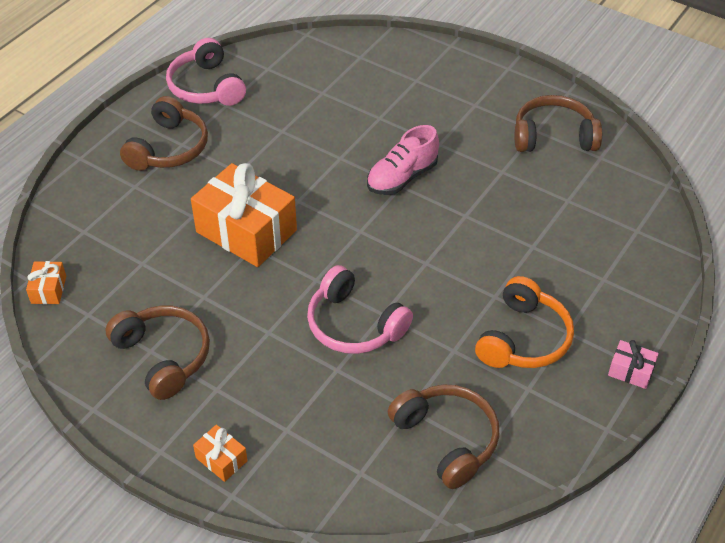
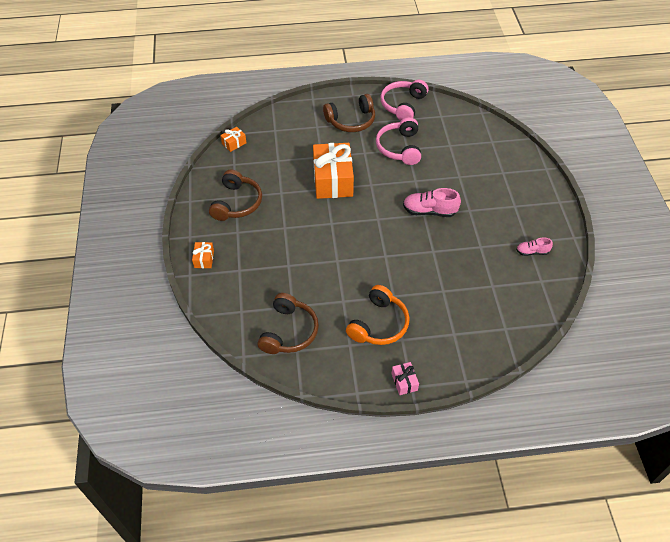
camera: 50 degrees right, 5 degrees up
pink headphones [307,265,413,354] -> pink headphones moved to [376,117,421,165]
orange headphones [475,276,574,368] -> orange headphones turned 45 degrees counterclockwise [346,285,410,345]
brown headphones [515,95,602,152] -> pink shoe [516,237,553,256]

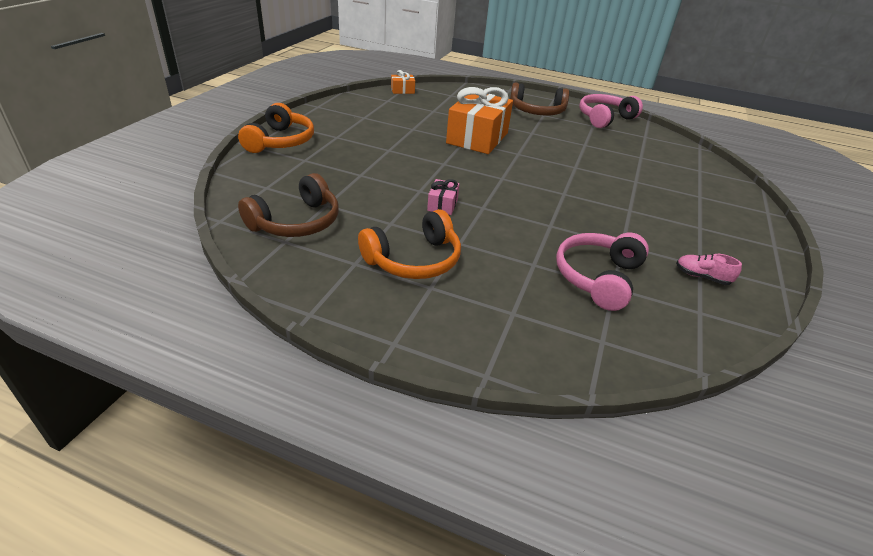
camera: 25 degrees right, 15 degrees down
orange gift [192,242,214,268] -> orange headphones [238,103,314,153]
brown headphones [209,170,262,221] -> none
pink headphones [376,117,421,165] -> pink headphones moved to [556,233,649,311]
pink gift [391,362,419,395] -> pink gift moved to [427,179,459,215]
pink shoe [403,188,461,217] -> none

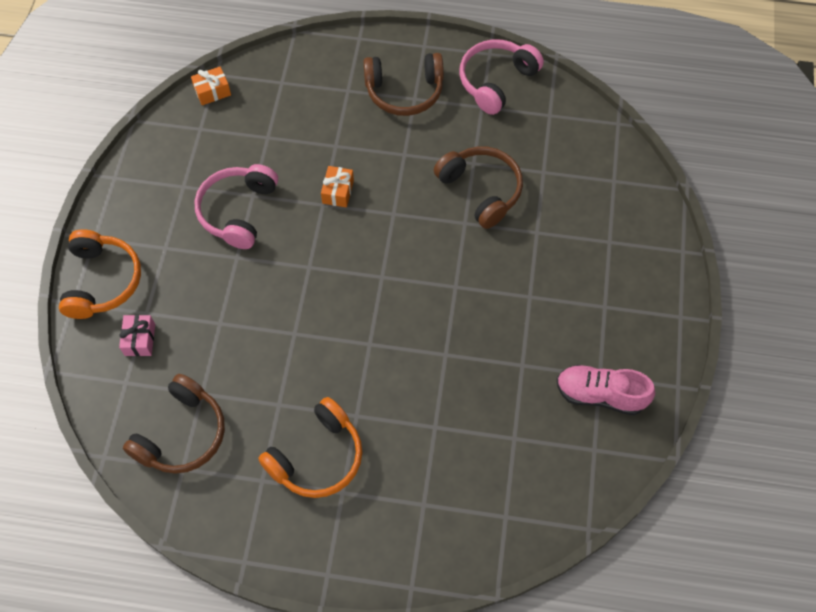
camera: 10 degrees left, 25 degrees up
pink gift [427,179,459,215] -> pink gift moved to [119,315,155,356]
orange gift [446,87,513,154] -> orange gift [321,166,354,208], size x0.44
pink headphones [556,233,649,311] -> pink headphones moved to [194,164,278,249]
pink shoe [676,254,742,285] -> pink shoe [557,365,655,415], size x1.69
none -> brown headphones [434,147,523,229]

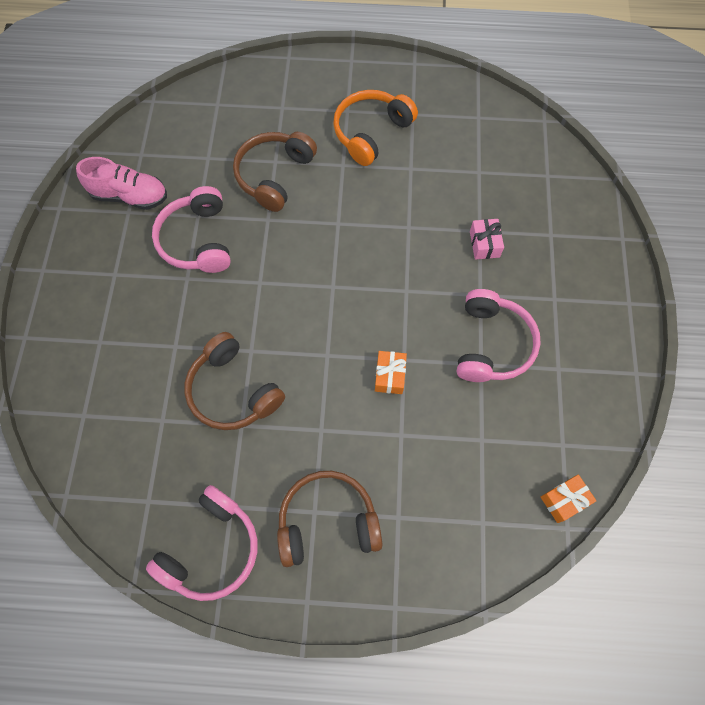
camera: 175 degrees right, 5 degrees up
orange headphones [59,229,141,319] -> none
pink gift [119,315,155,356] -> pink gift moved to [470,219,504,260]
brown headphones [123,374,225,474] -> brown headphones moved to [233,132,317,212]
none -> pink headphones [152,186,231,273]

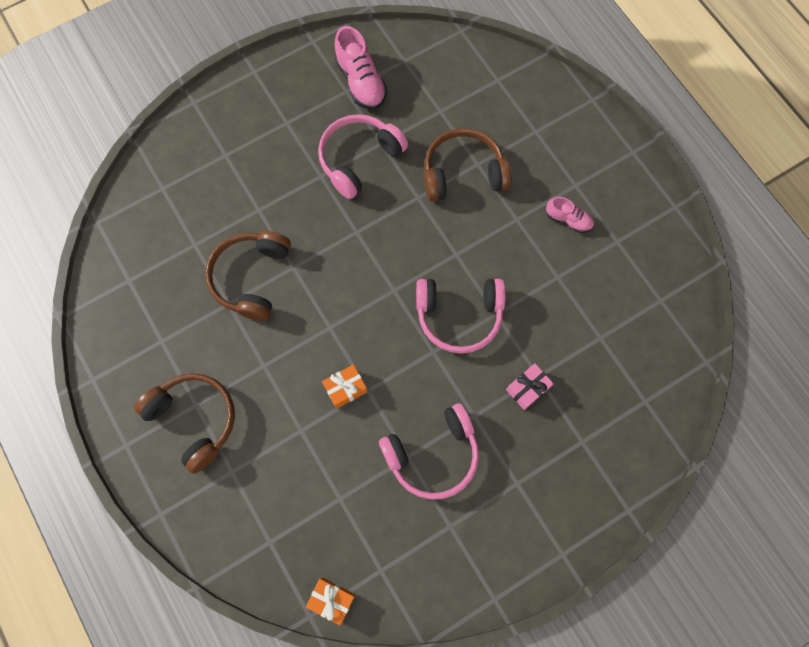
camera: 55 degrees right, 5 degrees up
pink headphones [146,485,257,601] -> pink headphones moved to [416,279,506,354]
orange headphones [333,90,418,166] -> pink shoe [546,197,594,233]

